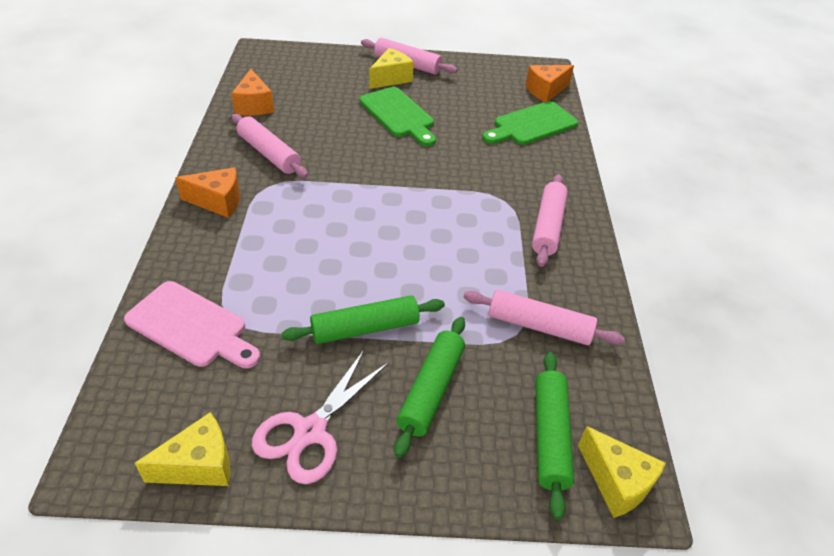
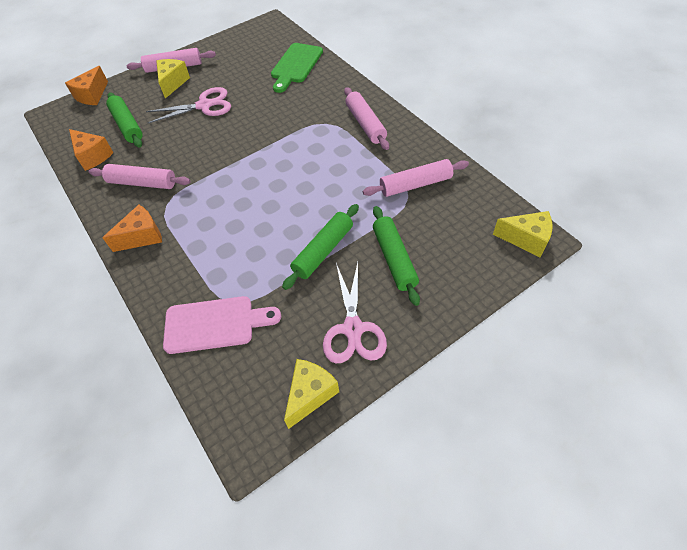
camera: 30 degrees left, 10 degrees up
green cutting board [359,87,436,146] -> pink scissors [146,87,231,123]
orange cheese [526,65,574,102] -> orange cheese moved to [65,66,108,105]
green rolling pin [535,352,574,520] -> green rolling pin moved to [106,92,143,148]

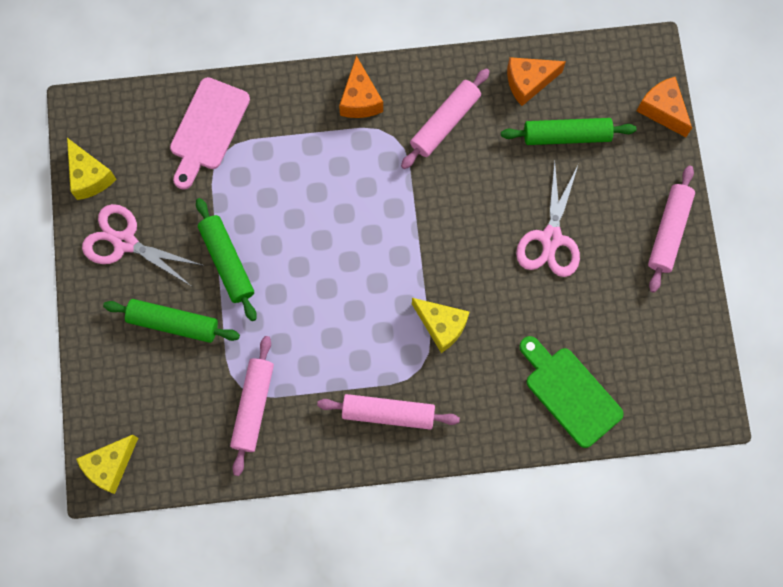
camera: 115 degrees right, 20 degrees up
yellow cheese [156,59,190,99] -> yellow cheese moved to [412,298,469,353]

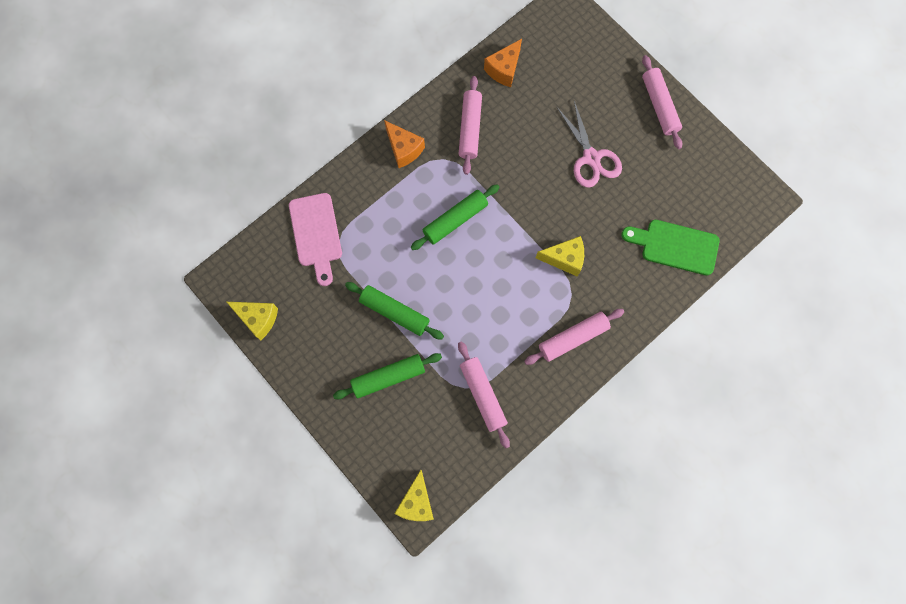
camera: 35 degrees left, 0 degrees up
pink scissors [82,204,204,286] -> none
green rolling pin [501,118,636,145] -> green rolling pin moved to [411,184,500,250]
orange cheese [637,77,692,137] -> none

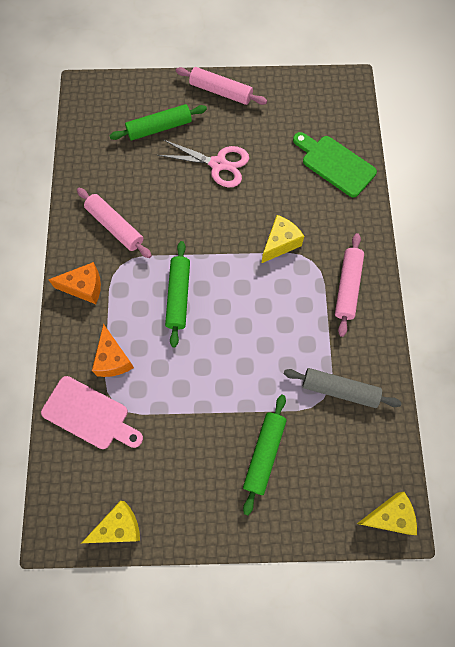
camera: 50 degrees left, 5 degrees down
green rolling pin [345,282,444,340] -> green rolling pin moved to [109,104,207,140]
yellow cheese [394,470,434,521] -> yellow cheese turned 60 degrees counterclockwise [357,492,417,535]
pink rolling pin [458,341,510,448] -> grey rolling pin [284,368,402,408]
orange cheese [484,39,522,87] -> orange cheese moved to [92,324,134,377]
green cutting board [622,220,720,276] -> green cutting board turned 75 degrees clockwise [293,132,377,197]

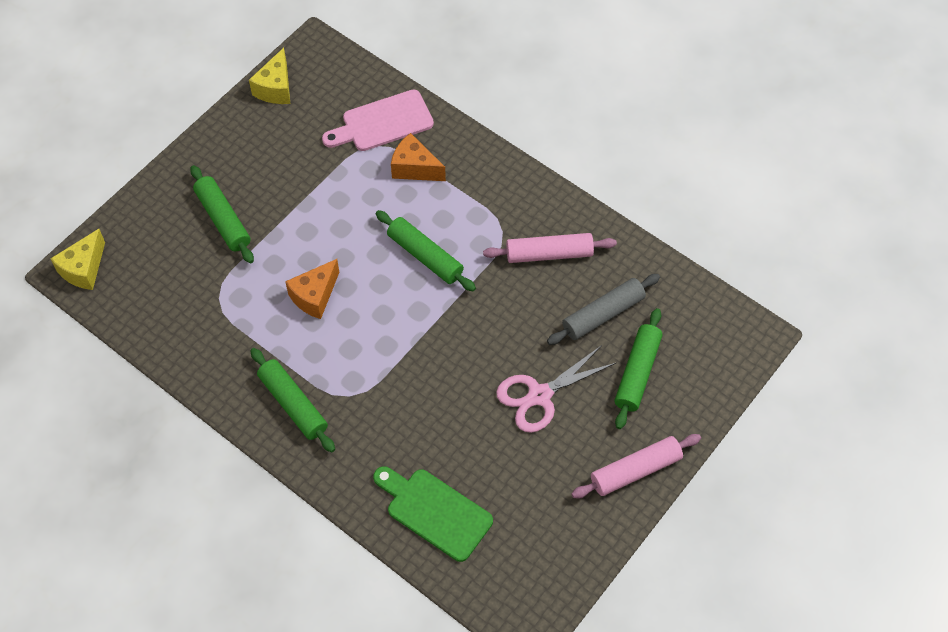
camera: 130 degrees right, 10 degrees down
orange cheese [48,262,101,304] -> orange cheese moved to [285,259,339,319]
yellow cheese [261,215,304,264] -> none
grey rolling pin [284,368,402,408] -> grey rolling pin moved to [547,274,660,345]
green cutting board [293,132,377,197] -> green cutting board turned 135 degrees counterclockwise [373,466,493,562]
pink rolling pin [335,233,364,337] -> green rolling pin [250,348,335,453]

